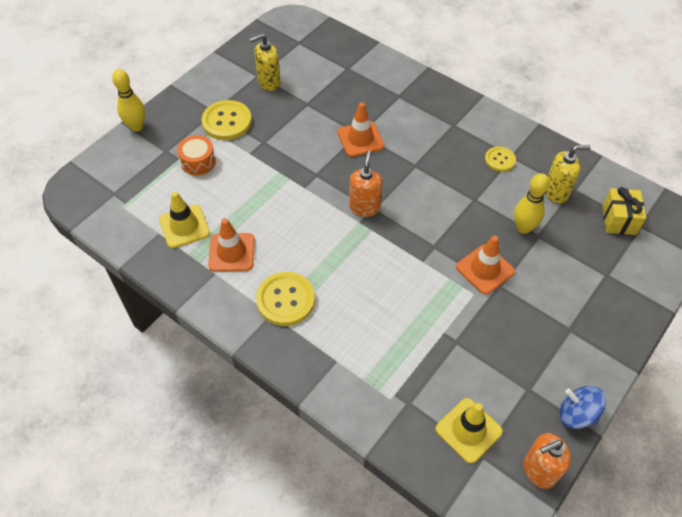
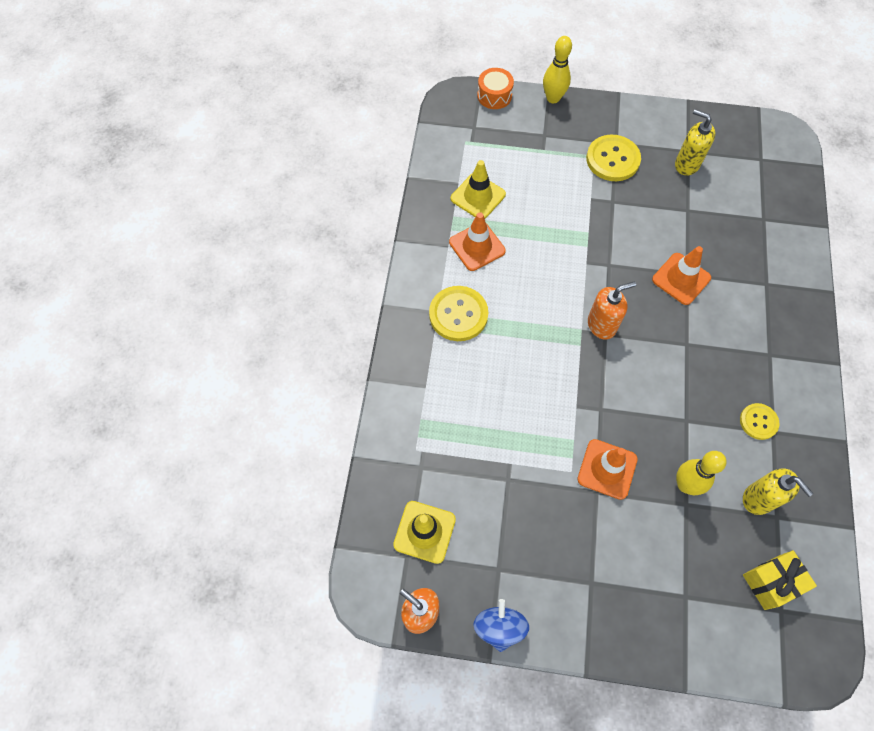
camera: 60 degrees right, 10 degrees up
orange drum [177,135,216,175] -> orange drum moved to [477,68,514,109]

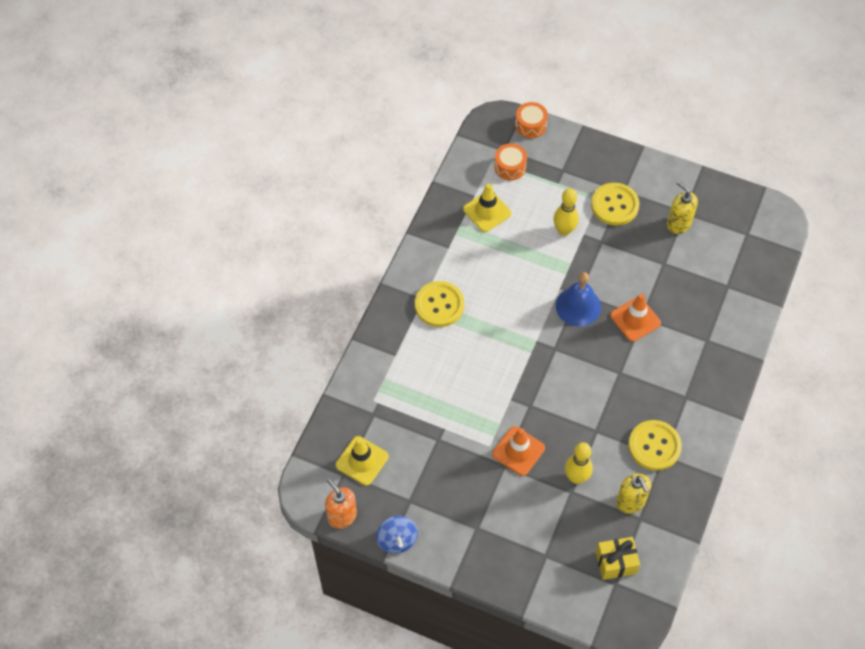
camera: 15 degrees right, 5 degrees down
orange traffic cone [449,212,506,271] -> none
blue spinning top [473,599,529,652] -> blue spinning top turned 150 degrees clockwise [376,516,418,554]
yellow bowling pin [543,36,572,103] -> yellow bowling pin moved to [553,188,579,236]
orange soap dispenser [588,281,636,339] -> none
yellow button [740,403,779,440] -> yellow button [628,420,682,471], size x1.69
none -> orange drum [494,143,527,180]
none -> blue bell [556,272,601,327]

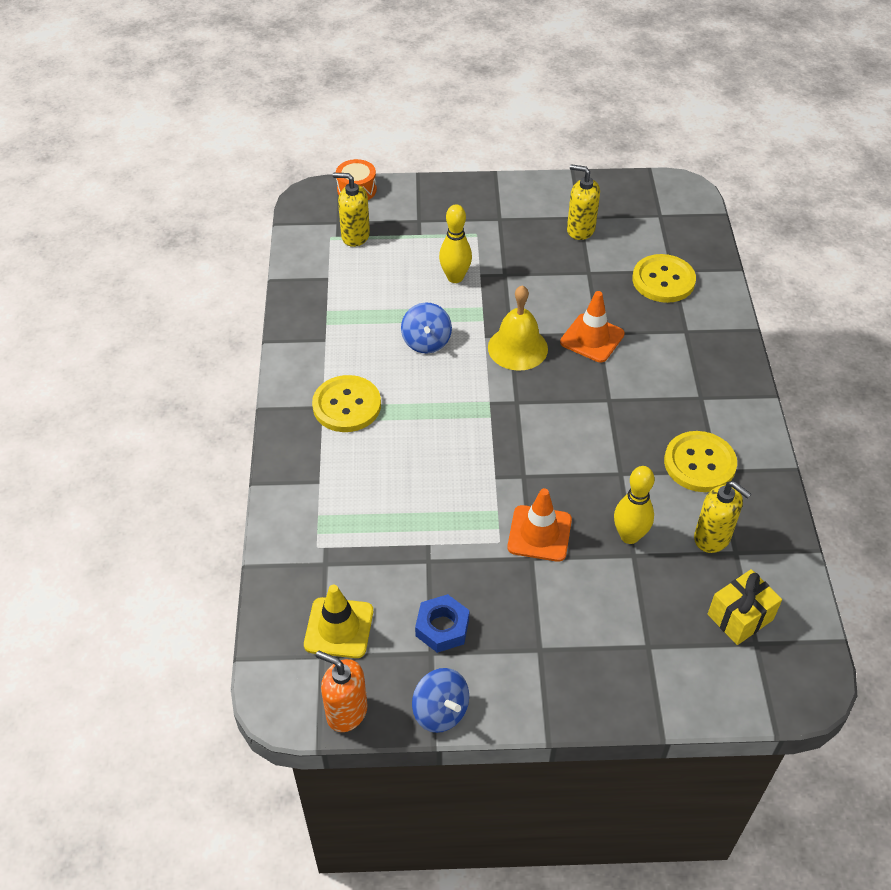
camera: 25 degrees left, 10 degrees down
yellow traffic cone [463,184,512,232] -> none
orange drum [494,143,527,180] -> yellow soap dispenser [333,173,370,247]
blue bell [556,272,601,327] -> yellow bell [488,285,548,371]
yellow button [591,183,639,226] -> yellow button moved to [632,254,696,303]
none -> blue spinning top [401,302,452,354]
none -> blue nut [415,594,470,653]

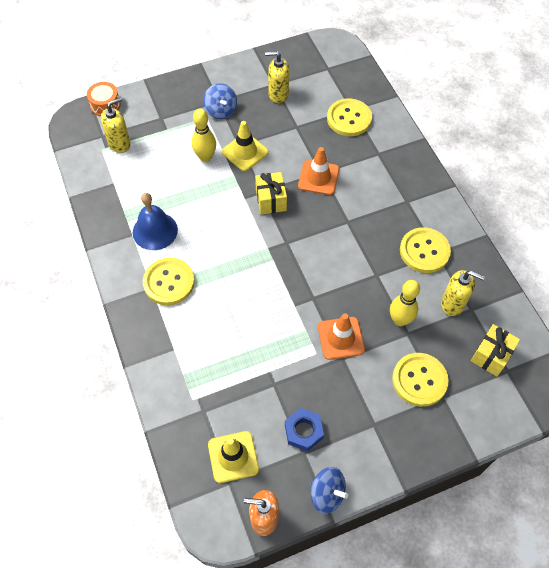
camera: 20 degrees left, 10 degrees up
yellow soap dispenser [333,173,370,247] -> yellow soap dispenser turned 150 degrees clockwise [101,98,131,153]
blue spinning top [401,302,452,354] -> blue spinning top moved to [203,83,237,119]
yellow bell [488,285,548,371] -> yellow gift [255,172,287,215]
none -> blue bell [133,193,178,250]
none -> yellow traffic cone [222,121,269,171]
none -> yellow button [392,353,449,407]

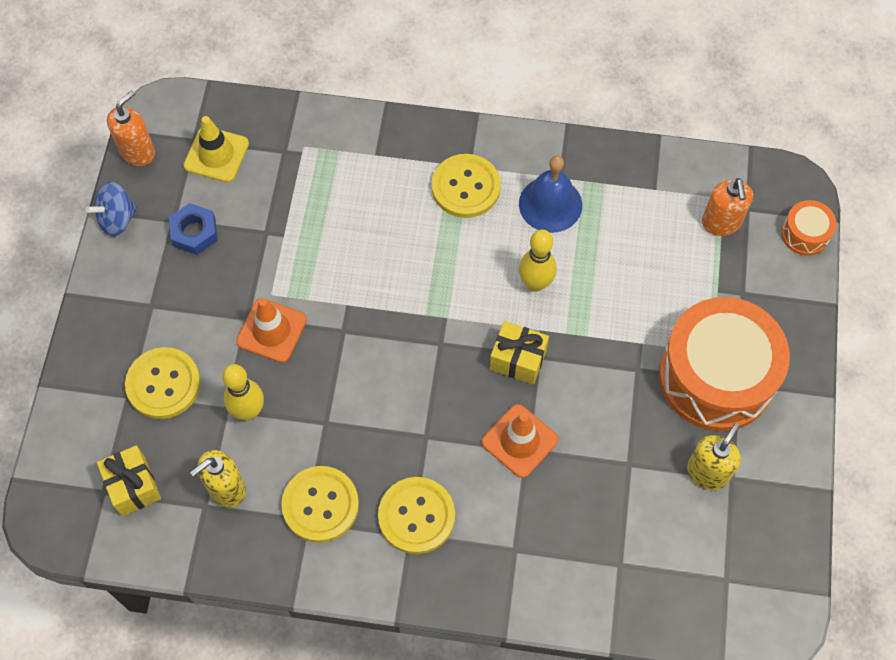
camera: 120 degrees right, 5 degrees up
yellow soap dispenser [101,98,131,153] -> orange soap dispenser [702,178,753,236]
yellow bowling pin [192,108,216,162] -> yellow bowling pin moved to [519,229,557,292]
blue spinning top [203,83,237,119] -> orange drum [659,297,790,431]
yellow traffic cone [222,121,269,171] -> none
yellow button [327,99,372,136] -> yellow button moved to [378,477,455,554]

